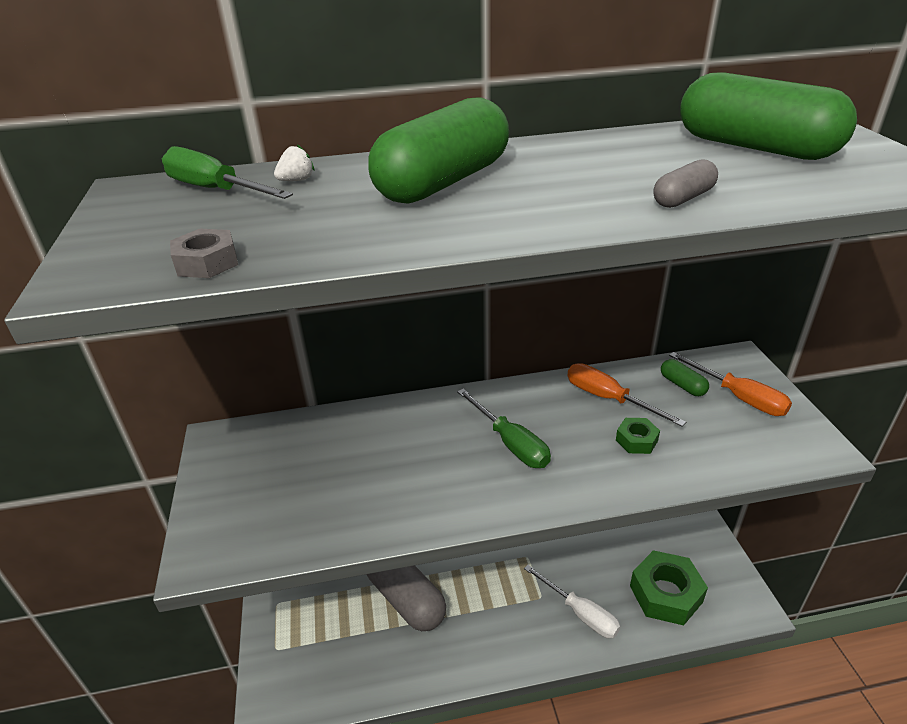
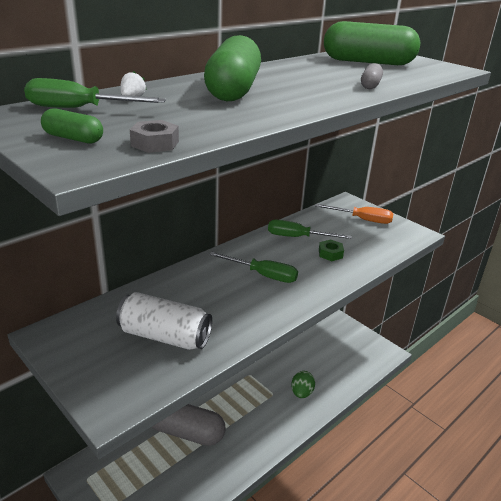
camera: 35 degrees left, 5 degrees down
white screwdriver [524,565,620,638] -> green egg [291,371,315,398]
orange screwdriver [567,363,686,427] -> green screwdriver [268,219,352,239]
green nut [630,550,708,625] -> none
green capsule [661,359,709,396] -> green capsule moved to [41,108,103,143]
none -> white can [116,292,212,350]

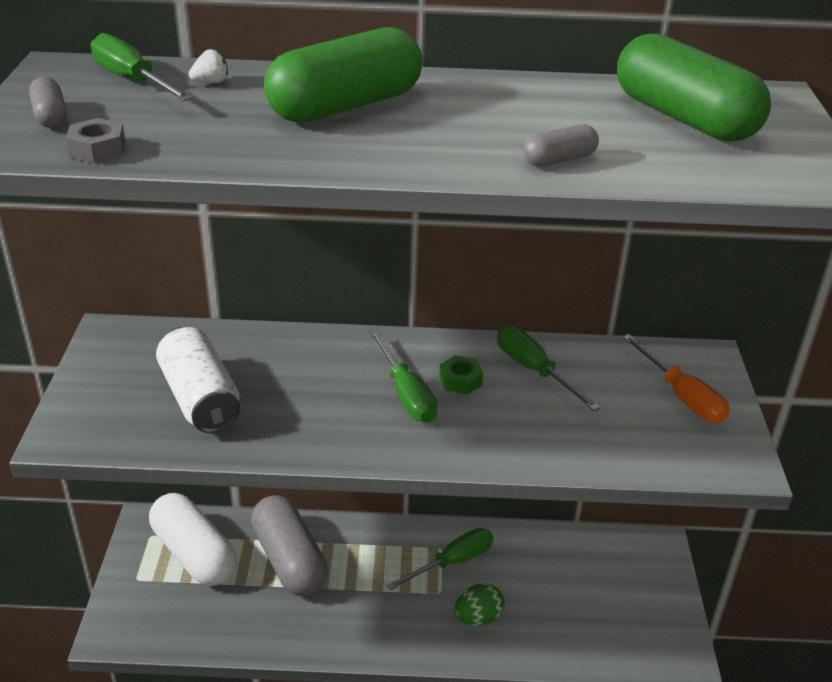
camera: 45 degrees right, 5 degrees up
green capsule [41,108,103,143] -> grey capsule [29,77,67,128]
green nut [319,239,344,261] -> green nut moved to [439,355,483,395]
none -> white capsule [149,493,237,586]
none -> green screwdriver [387,528,493,590]

